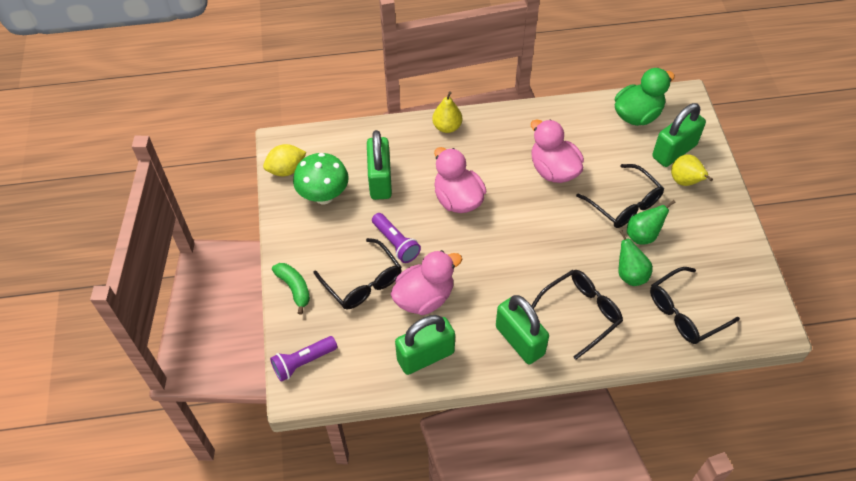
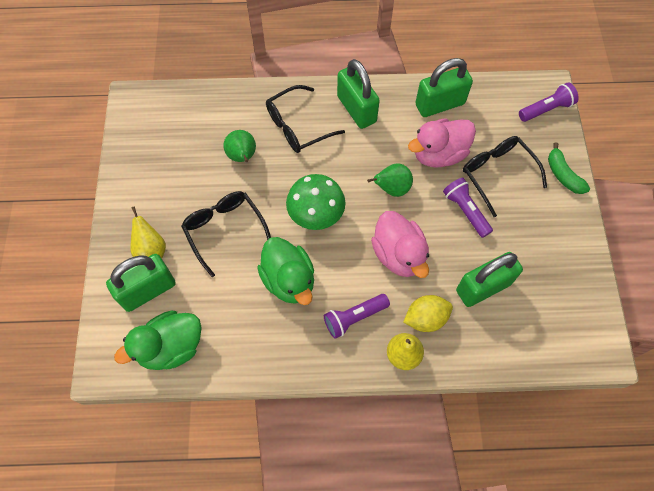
camera: 175 degrees left, 10 degrees up
yellow lemon [263,144,306,176] -> yellow lemon moved to [403,295,453,332]
green mushroom [293,153,349,204] -> green mushroom moved to [286,174,345,230]
green padlock [367,130,392,200] -> green padlock turned 60 degrees clockwise [456,252,523,307]
pink duck [531,119,584,183] -> green duck [257,237,314,305]
green pear [627,200,676,245] -> green pear moved to [367,163,413,197]
black glasses [650,267,740,344] -> none
none -> purple flashlight [324,294,390,339]

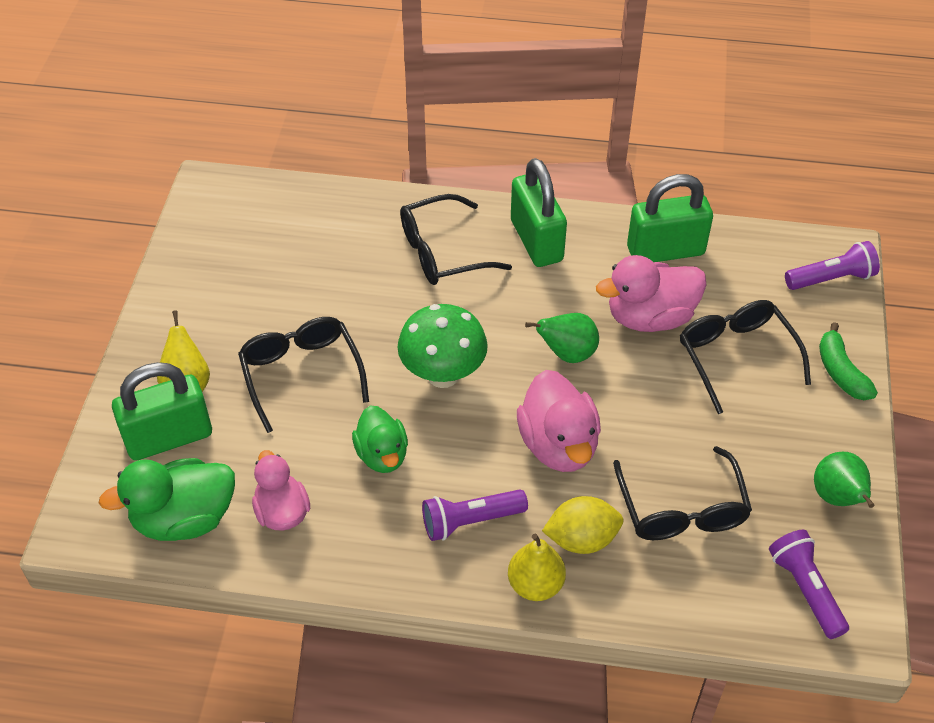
camera: 10 degrees right, 15 degrees down
green pear [223,130,256,162] -> green pear moved to [814,452,875,508]
green duck [257,237,314,305] -> green duck [352,405,408,473], size x0.67
purple flashlight [443,178,493,238] -> purple flashlight moved to [769,530,849,639]
green padlock [456,252,523,307] -> black glasses [613,446,752,540]
none -> pink duck [252,450,310,531]

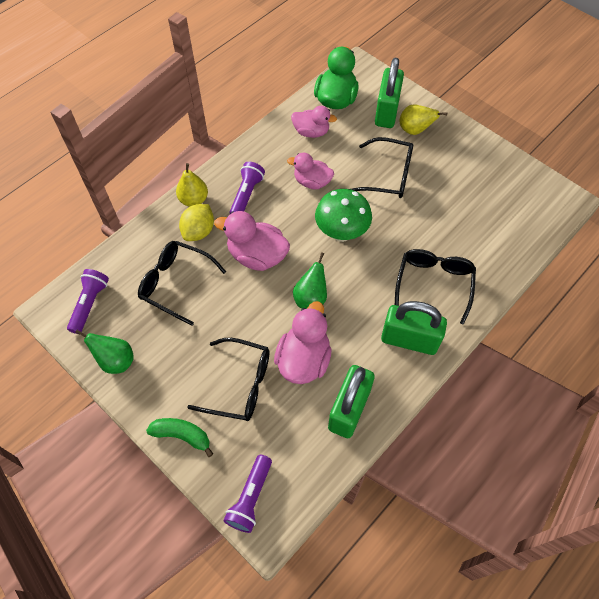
camera: 125 degrees right, 10 degrees up
green duck [352,405,408,473] -> pink duck [287,152,334,189]
purple flashlight [769,530,849,639] -> purple flashlight turned 90 degrees counterclockwise [67,269,109,334]

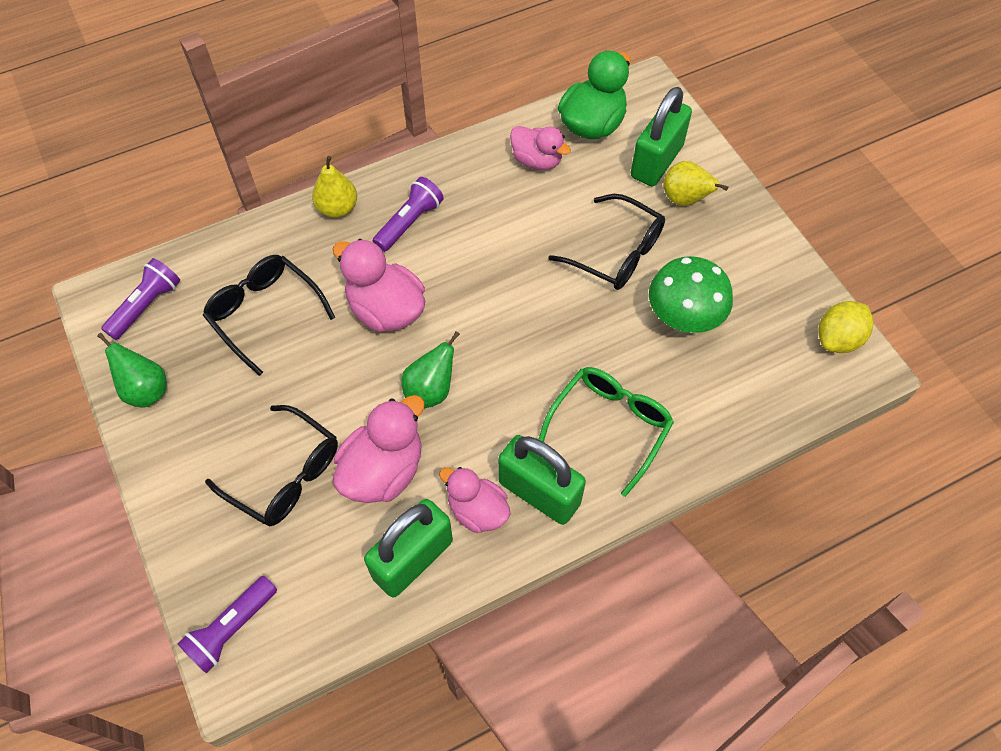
camera: 20 degrees right, 0 degrees up
green banana [146,418,213,457] -> none
yellow lemon [179,204,214,241] -> yellow lemon moved to [818,301,874,353]
pink duck [287,152,334,189] -> pink duck moved to [439,467,510,533]
green mushroom [315,189,372,242] -> green mushroom moved to [649,256,733,333]
black glasses [395,249,476,325] -> green glasses [539,367,674,497]

